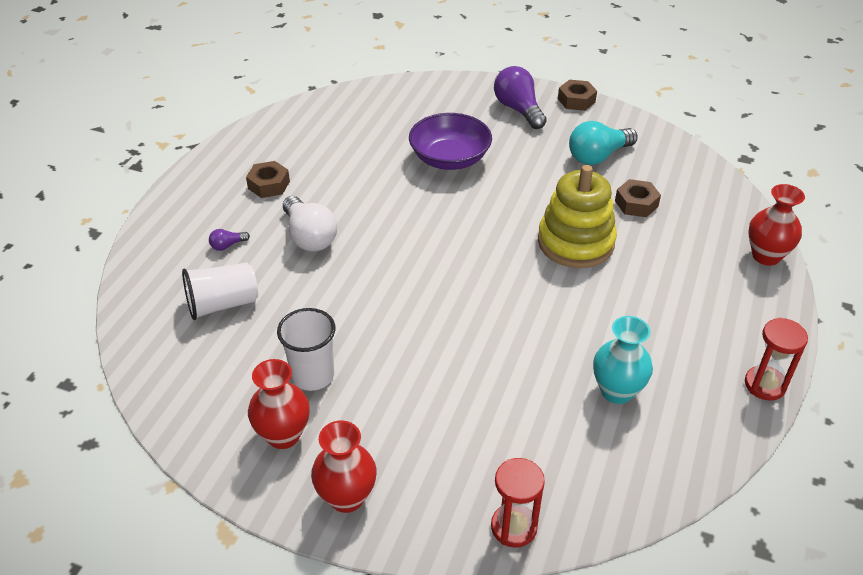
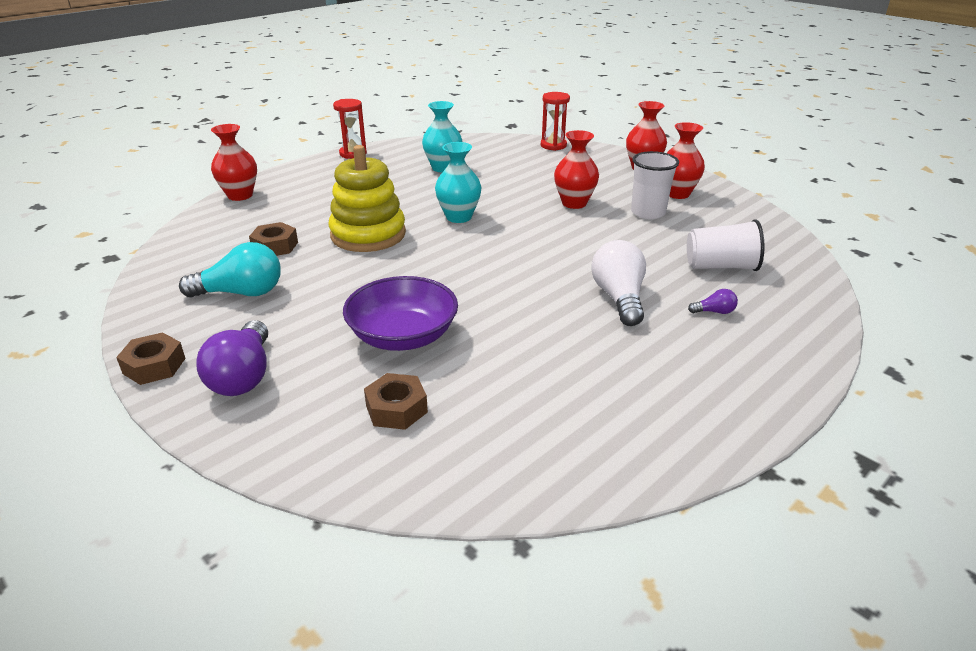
camera: 155 degrees left, 10 degrees down
brown nut [246,161,290,198] -> brown nut moved to [364,373,428,430]
none -> turquoise vase [435,142,482,223]
none -> red vase [554,130,599,209]

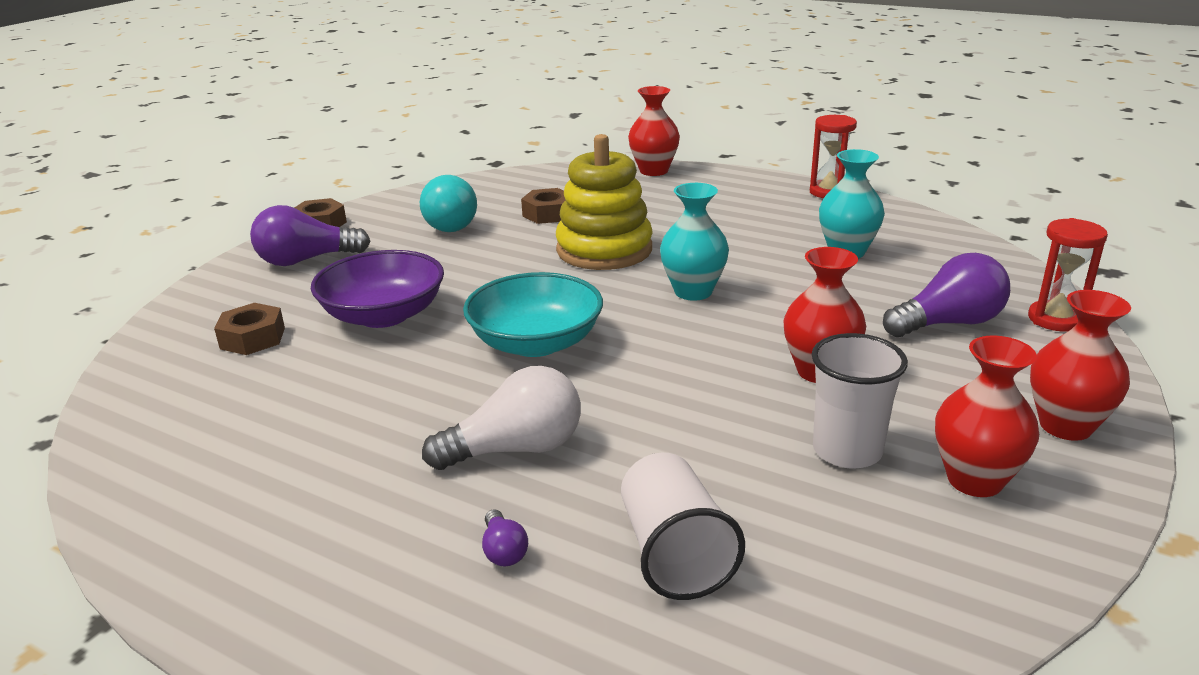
camera: 75 degrees right, 5 degrees down
none -> turquoise bowl [463,272,603,357]
none -> purple light bulb [883,253,1010,337]

